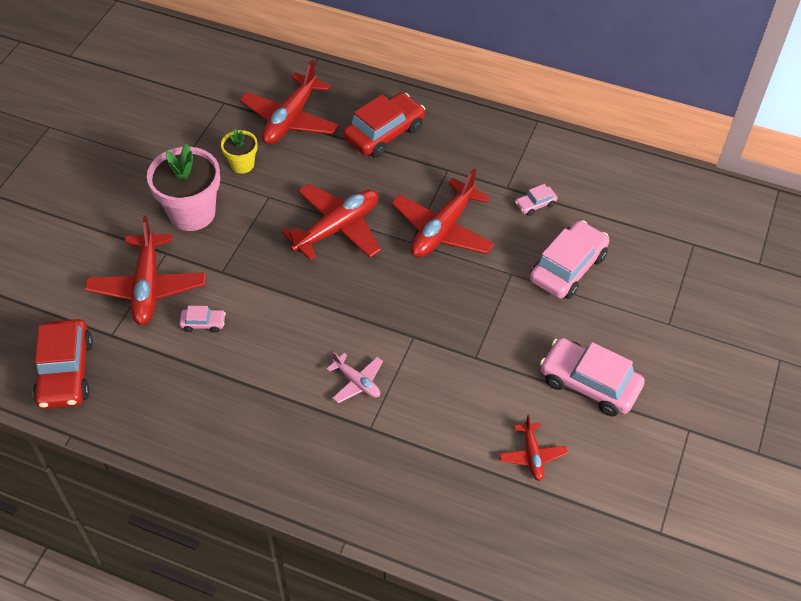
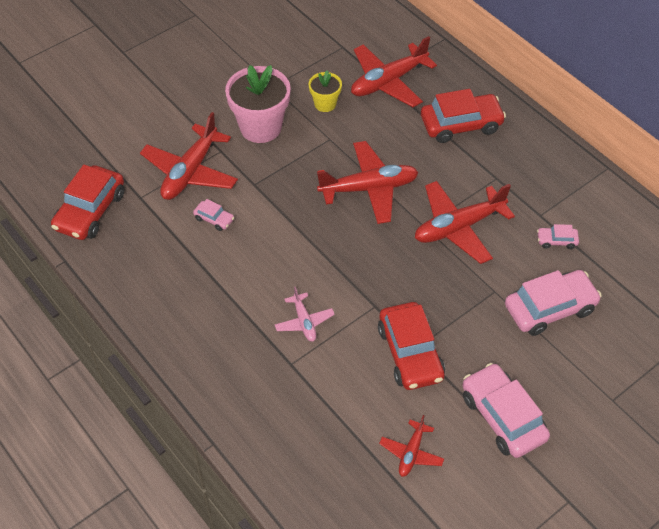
camera: 30 degrees right, 0 degrees up
none -> red car [378,302,445,390]

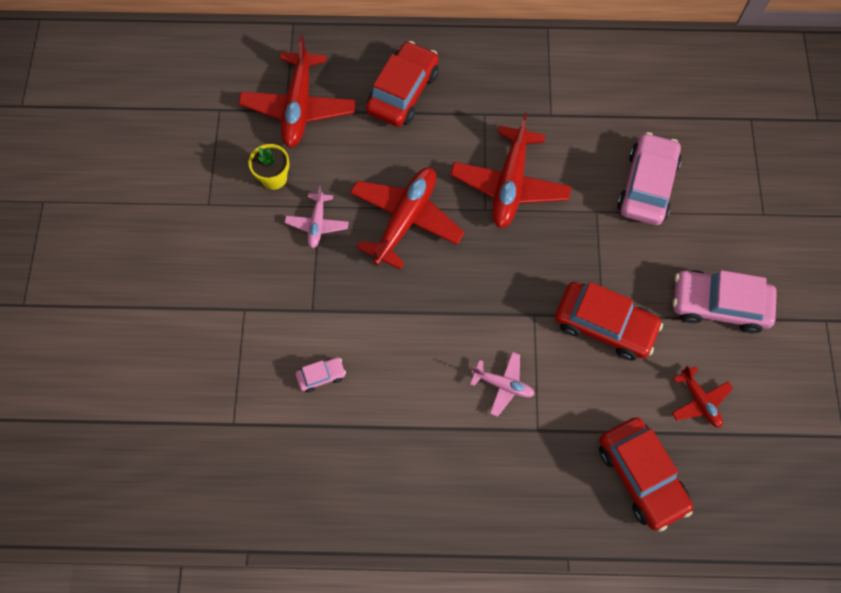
camera: 50 degrees left, 15 degrees up
red car [51,165,124,240] -> red car moved to [599,417,693,532]
red plane [140,112,238,200] -> none
pink flower pot [225,65,291,143] -> none
pink car [537,224,579,249] -> none
none -> pink plane [285,186,349,248]

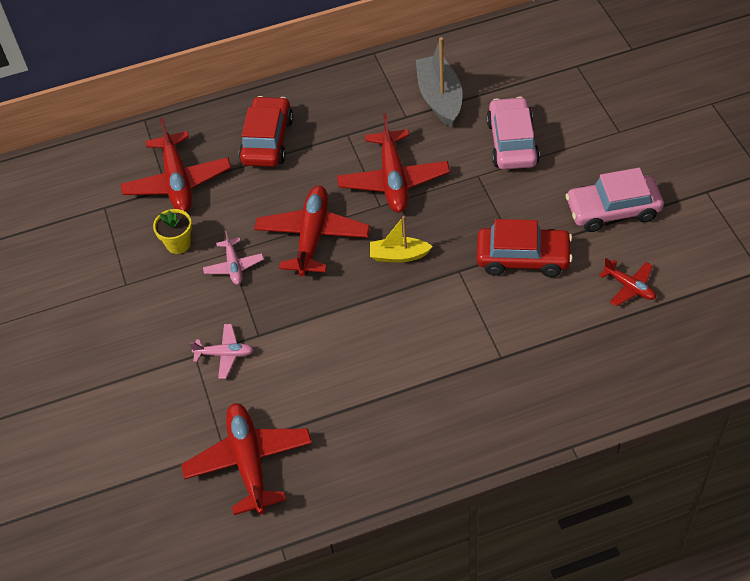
camera: 15 degrees left, 15 degrees down
pink car [295,357,346,392] -> none
pink plane [470,352,535,417] -> pink plane moved to [189,324,254,379]
red car [599,417,693,532] -> none
none -> red plane [181,403,312,515]
none -> yellow boat [370,216,433,263]
none -> grey boat [416,37,462,127]

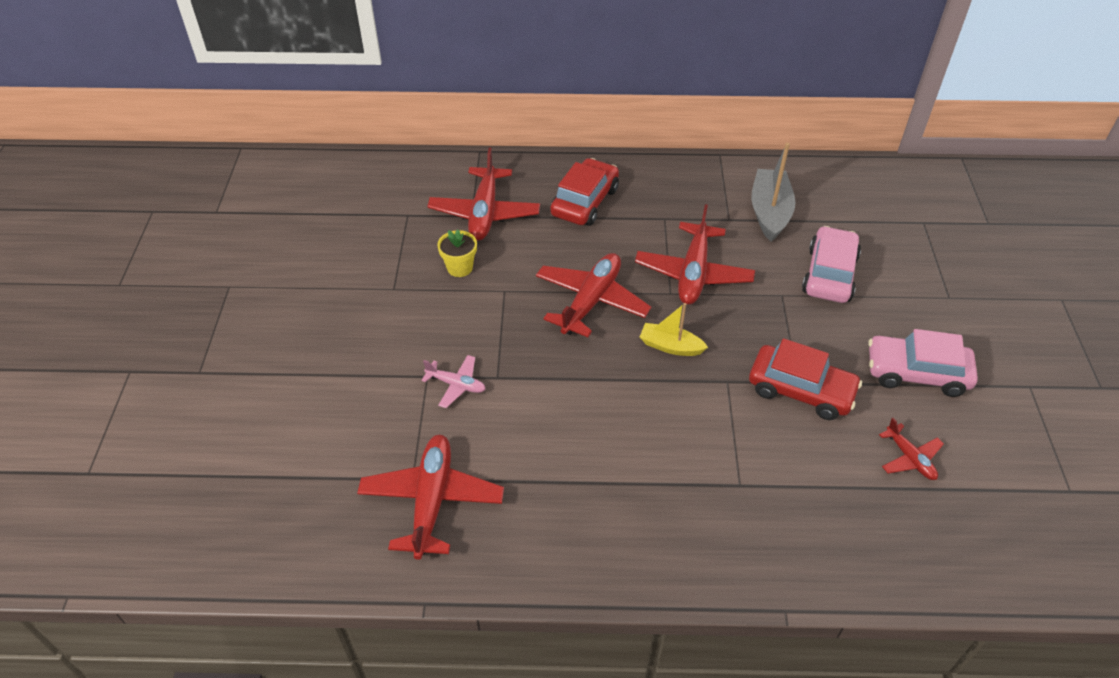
camera: 15 degrees right, 5 degrees down
pink plane [203,231,264,285] -> none

